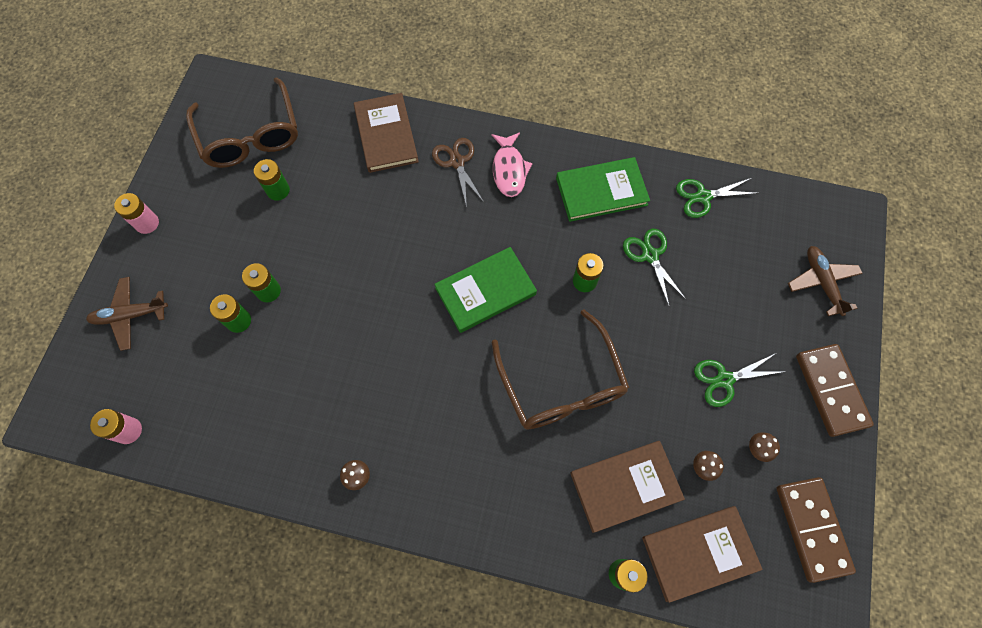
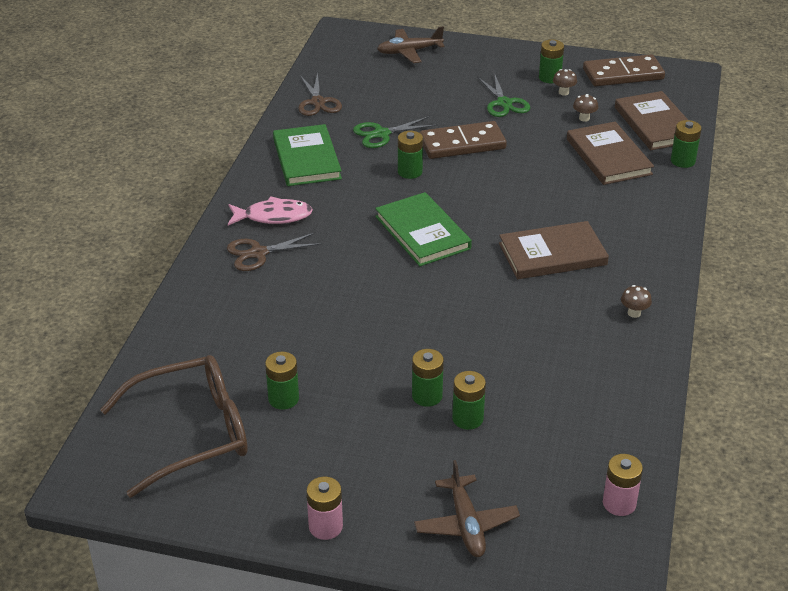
camera: 90 degrees left, 30 degrees down
brown book [354,93,419,173] -> brown book moved to [499,221,609,279]
brown glasses [492,310,630,429] -> none
green scissors [676,178,758,218] -> brown scissors [298,72,342,116]
brown domino [796,344,874,437] -> brown domino moved to [420,121,507,159]
none -> green battery [539,39,564,83]

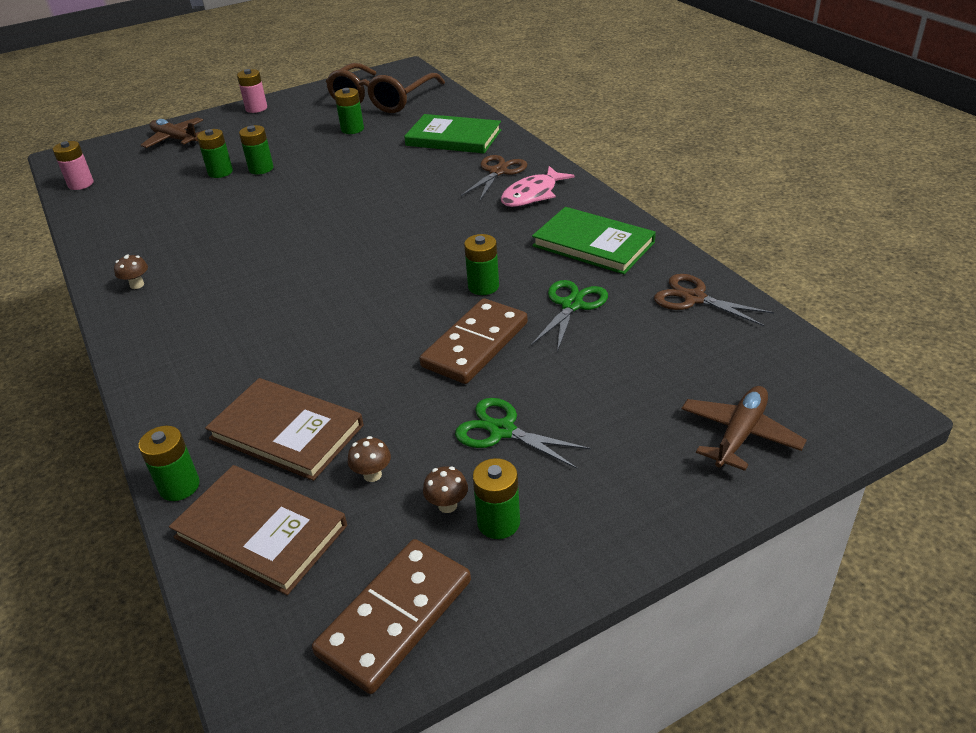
camera: 140 degrees right, 0 degrees up
green book [375,192,472,266] -> green book moved to [404,114,501,153]
brown book [499,221,609,279] -> none

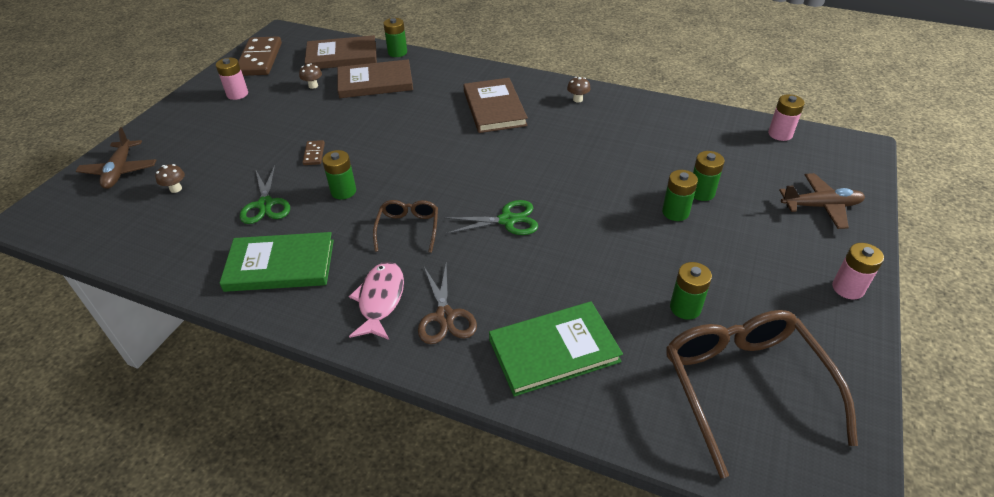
camera: 140 degrees right, 5 degrees up
brown domino [419,298,528,384] -> brown domino [303,140,325,165], size x0.45
brown mushroom [423,466,468,513] -> brown mushroom moved to [155,164,185,193]
green scissors [455,398,591,469] -> green scissors moved to [444,200,538,235]
green battery [473,458,520,539] -> pink battery [216,58,248,100]
brown scissors [654,274,774,327] -> none
none -> brown glasses [373,200,438,253]
none -> brown book [464,78,528,133]

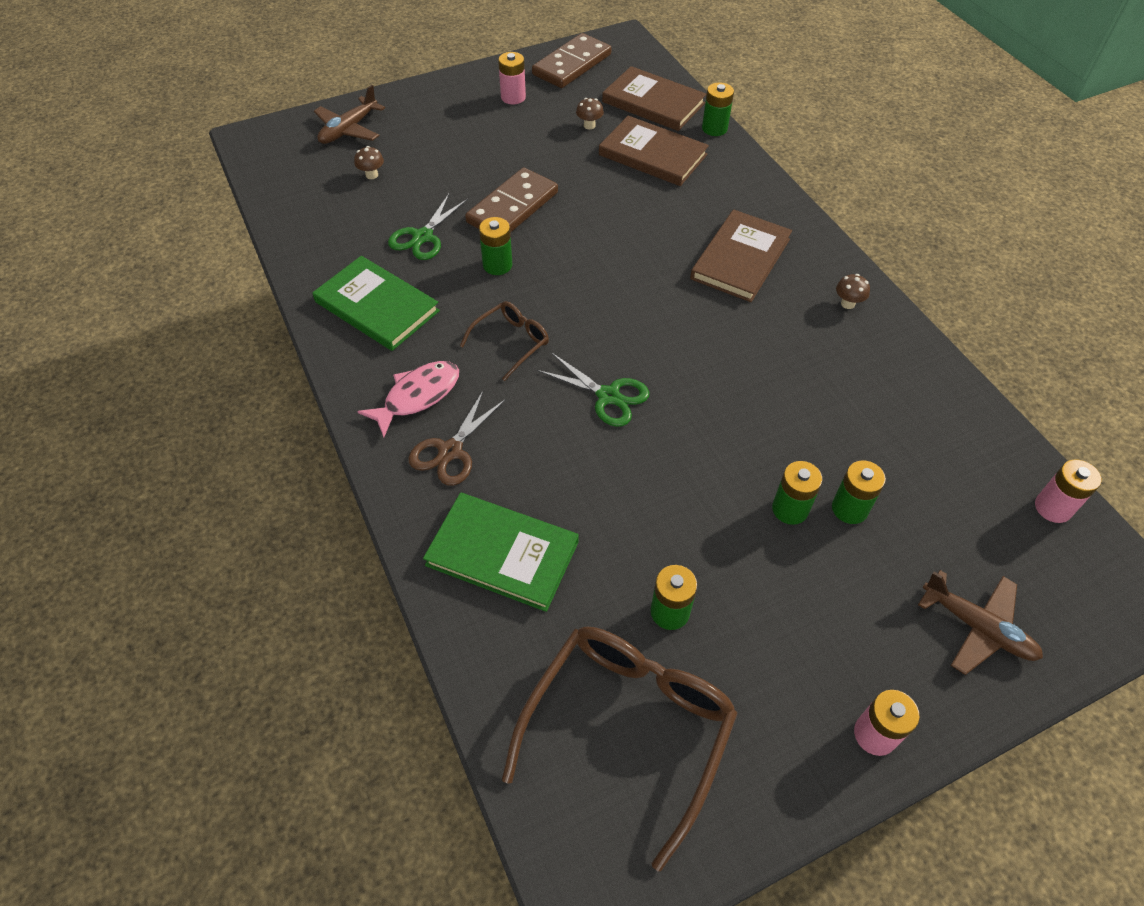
camera: 40 degrees right, 10 degrees up
brown domino [303,140,325,165] -> brown domino [465,168,558,233], size x2.22

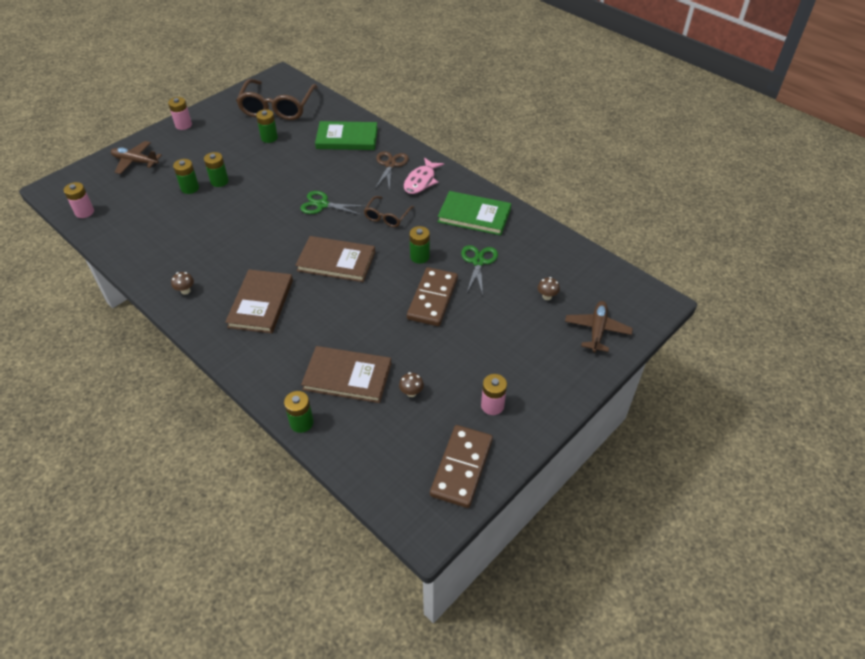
camera: 160 degrees right, 5 degrees down
brown book [602,66,706,131] -> brown book moved to [295,236,375,282]

